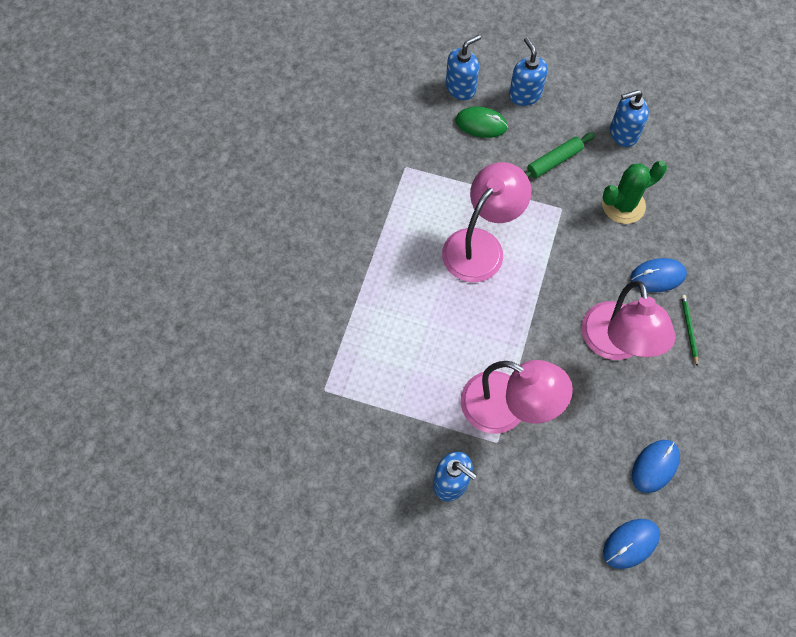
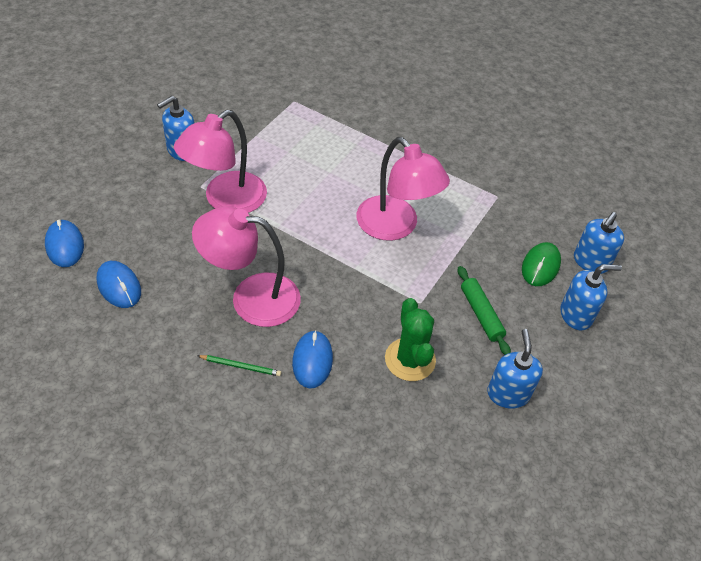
camera: 100 degrees right, 15 degrees down
blue soap dispenser [446,35,481,100] -> blue soap dispenser turned 60 degrees clockwise [574,212,624,274]

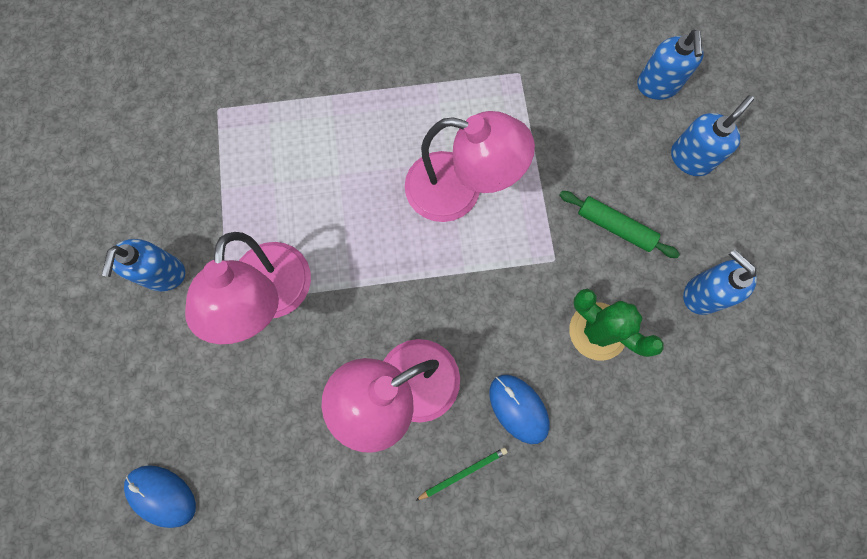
camera: 35 degrees left, 25 degrees up
blue mouse [97,261,141,308] -> none
green mouse [522,242,561,286] -> none

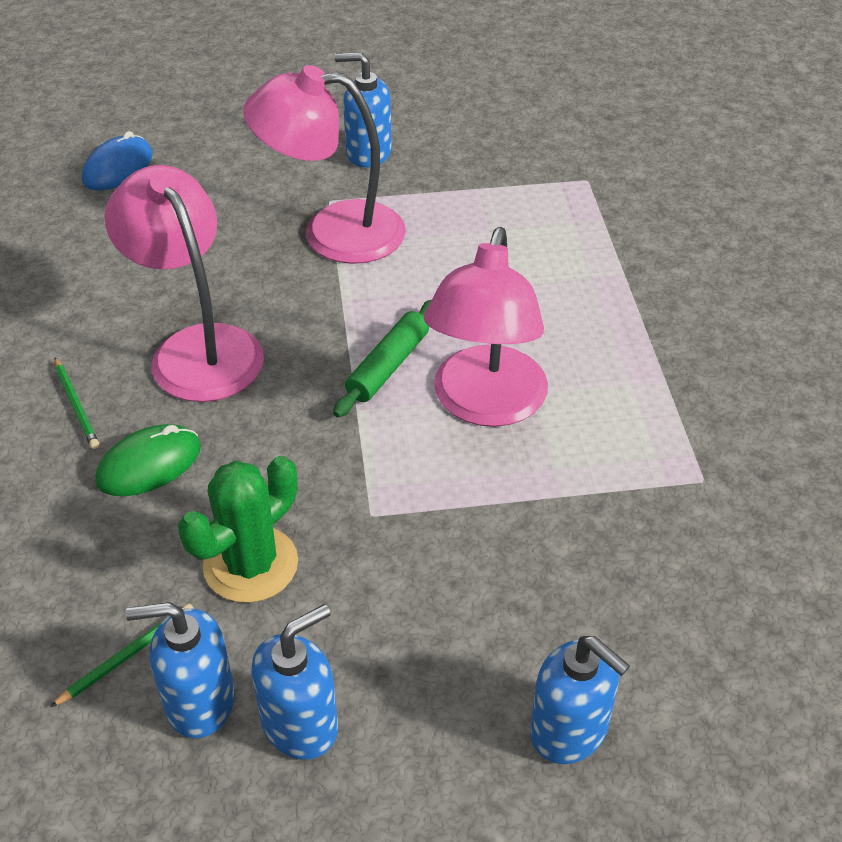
camera: 90 degrees right, 30 degrees down
blue mouse [489,375,549,444] -> green mouse [95,424,201,496]
green rolling pin [560,191,680,258] -> green rolling pin moved to [333,300,431,418]
blue soap dispenser [637,30,704,100] -> blue soap dispenser moved to [126,602,235,738]
none -> green pencil [50,603,194,707]

